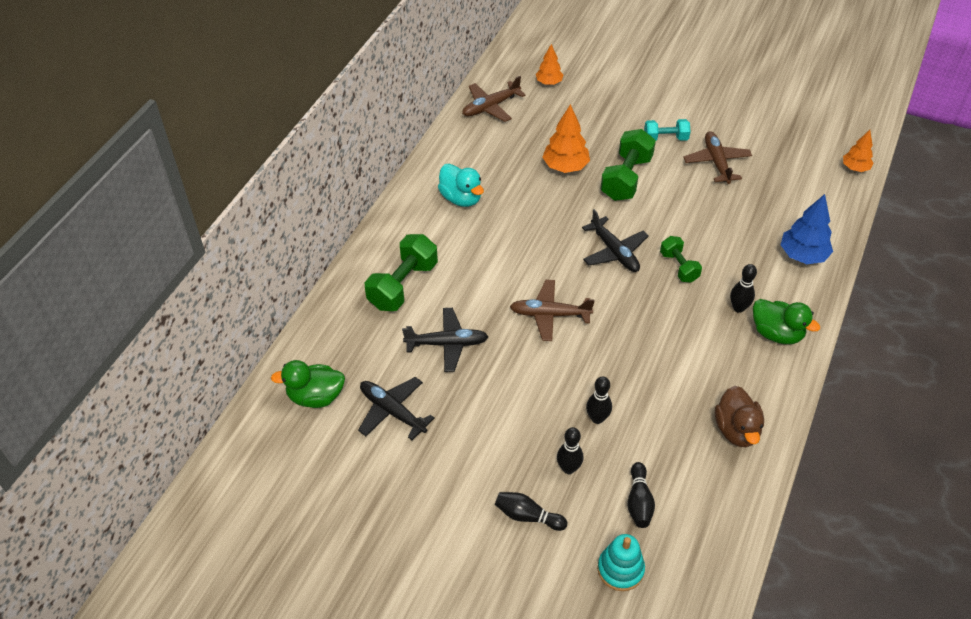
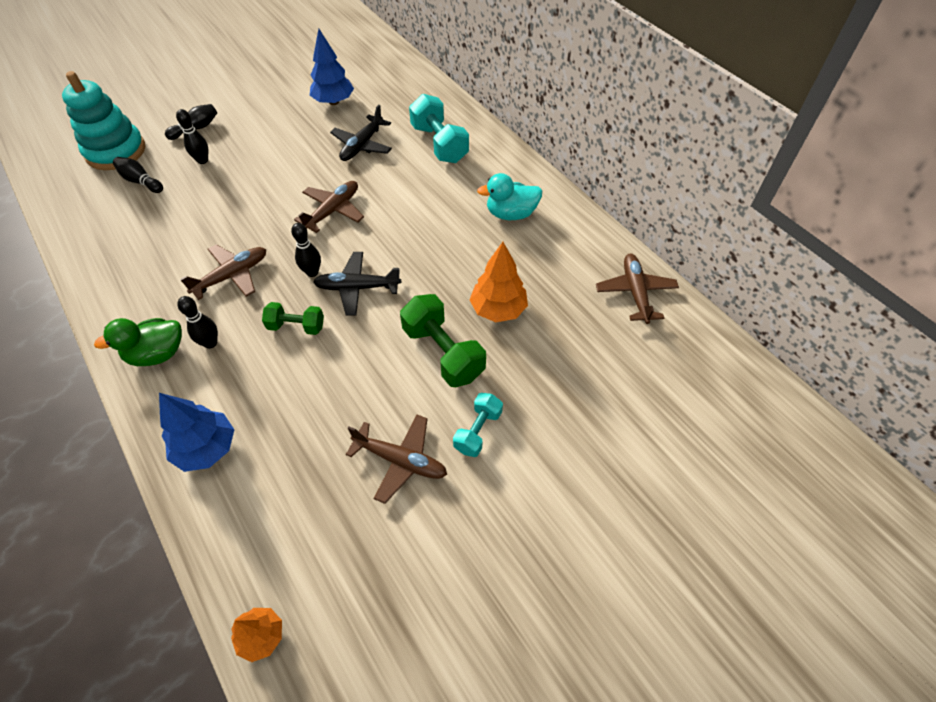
camera: 120 degrees right, 5 degrees up
green duck [271,360,345,408] -> none
black plane [358,377,435,440] -> blue tree [310,29,354,105]
green dumbbell [365,234,438,311] -> turquoise dumbbell [409,94,469,163]
orange tree [536,44,563,85] -> none
black bowling pin [586,377,612,424] -> black bowling pin moved to [291,223,321,277]
turquoise stacking toy [598,534,645,591] -> turquoise stacking toy [62,71,145,170], size x1.69
brown duck [715,386,764,447] -> none
none -> brown plane [180,244,266,300]

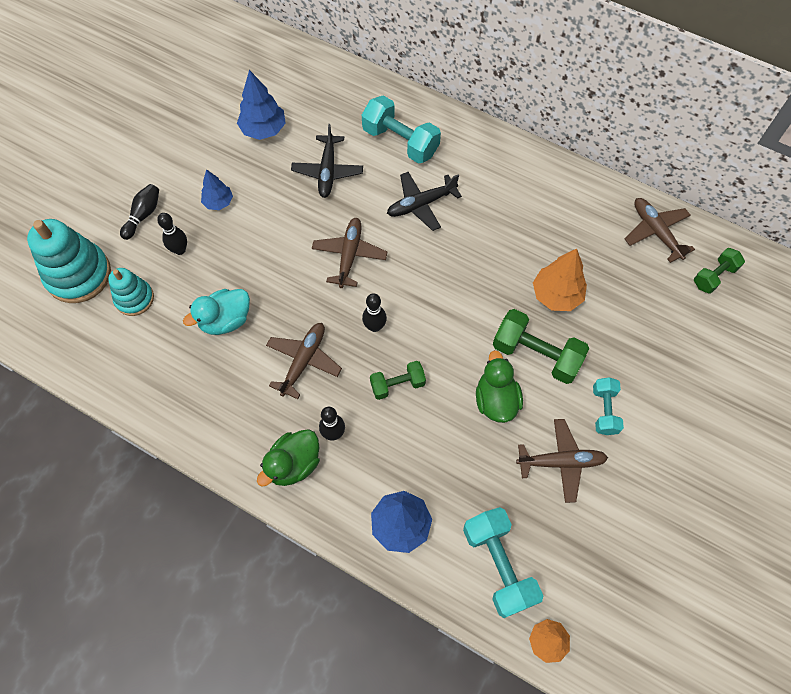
camera: 25 degrees left, 10 degrees up
black bowling pin [113,157,163,193] -> turquoise stacking toy [108,268,154,316]
black plane [313,252,401,316] -> black plane moved to [387,172,462,231]
turquoise duck [477,173,542,220] -> turquoise duck moved to [183,289,250,335]
none -> blue tree [201,169,233,210]
none -> turquoise dumbbell [463,507,543,618]
none -> green duck [476,350,523,423]
none -> green dumbbell [694,248,745,294]

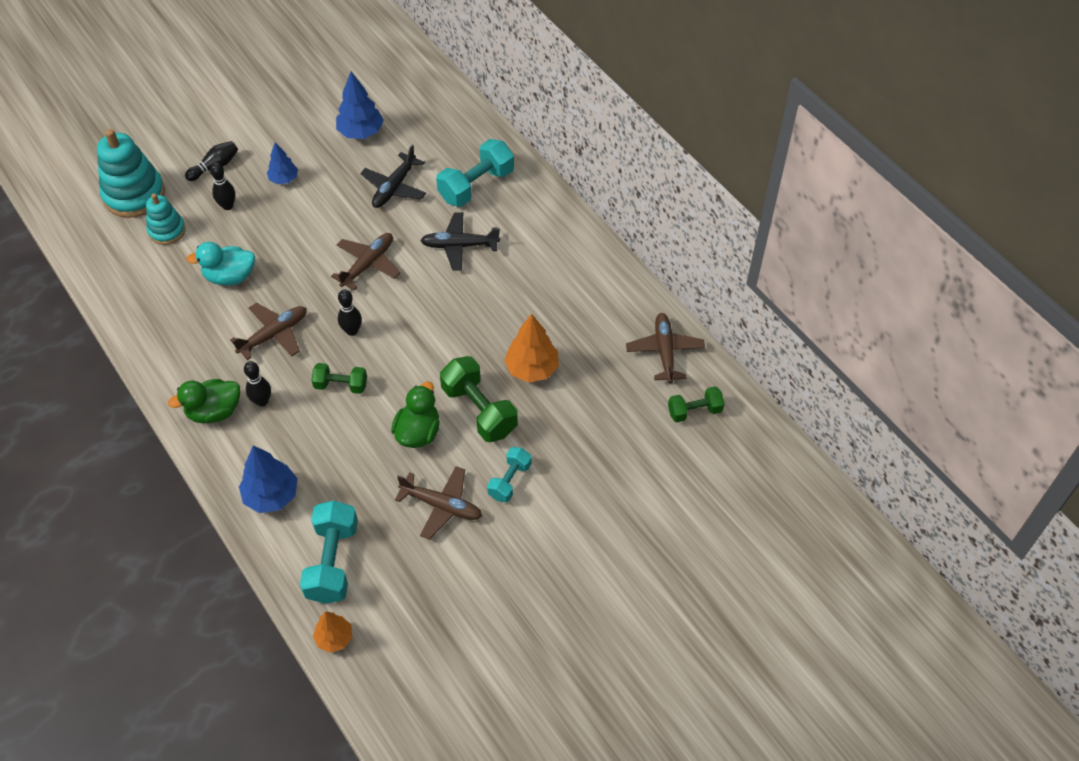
camera: 25 degrees right, 10 degrees down
turquoise dumbbell [362,95,441,164] -> turquoise dumbbell turned 75 degrees clockwise [436,139,514,207]

